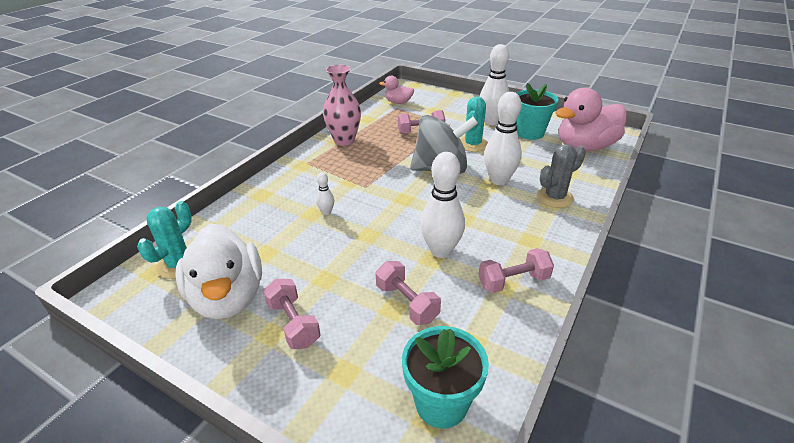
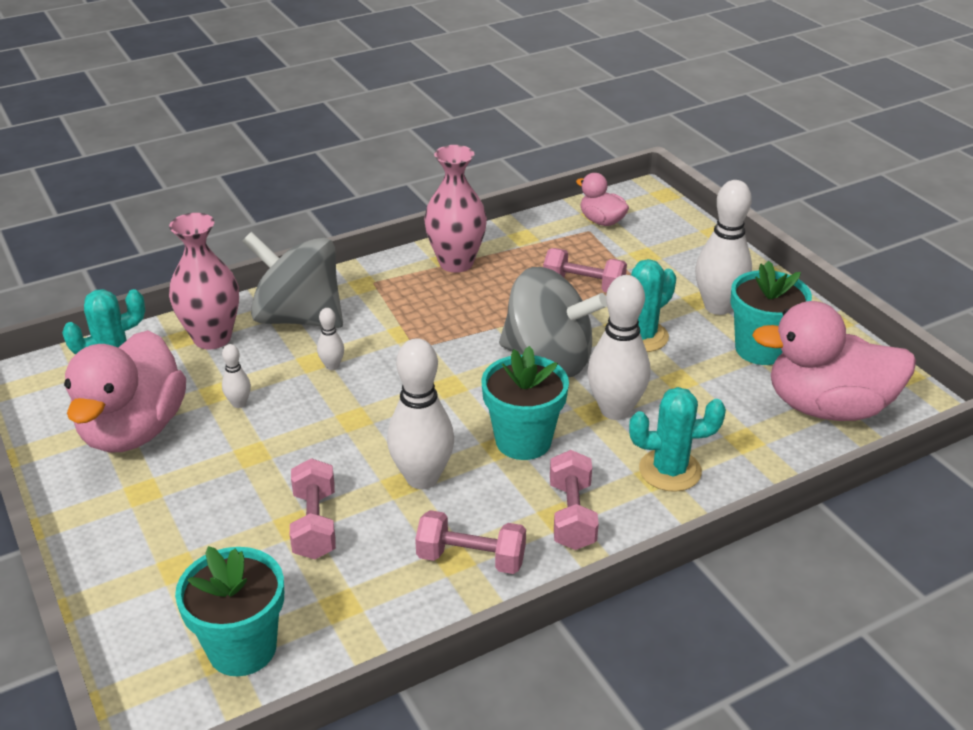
camera: 30 degrees right, 0 degrees up
white duck [175,223,262,319] -> pink duck [64,330,186,453]
pink dumbbell [263,279,321,349] -> pink dumbbell moved to [550,450,599,550]
grey cactus [537,144,586,208] -> turquoise cactus [629,387,726,492]
none -> pink vase [169,213,239,350]
none -> white bowling pin [222,344,251,408]
none -> grey spinning top [242,232,343,328]
none -> turquoise flower pot [481,346,569,460]

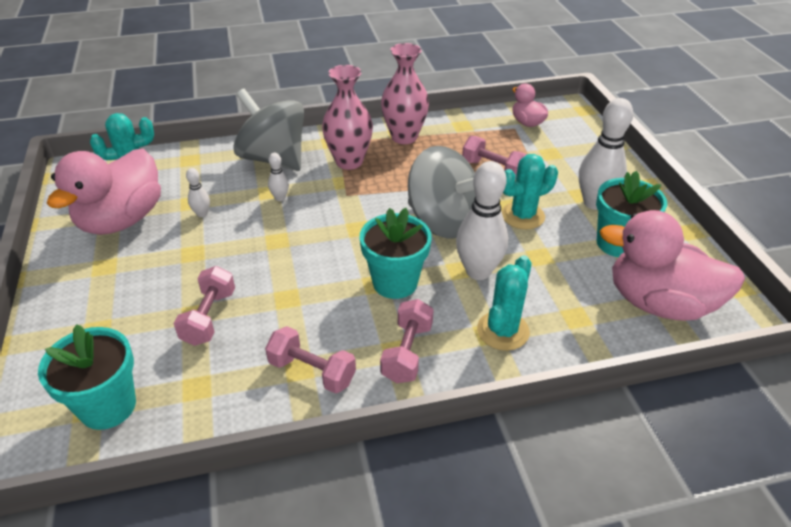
camera: 15 degrees right, 5 degrees up
pink vase [169,213,239,350] -> pink vase moved to [322,65,373,170]
white bowling pin [387,338,454,489] -> none
turquoise cactus [629,387,726,492] -> turquoise cactus turned 75 degrees counterclockwise [477,256,531,351]

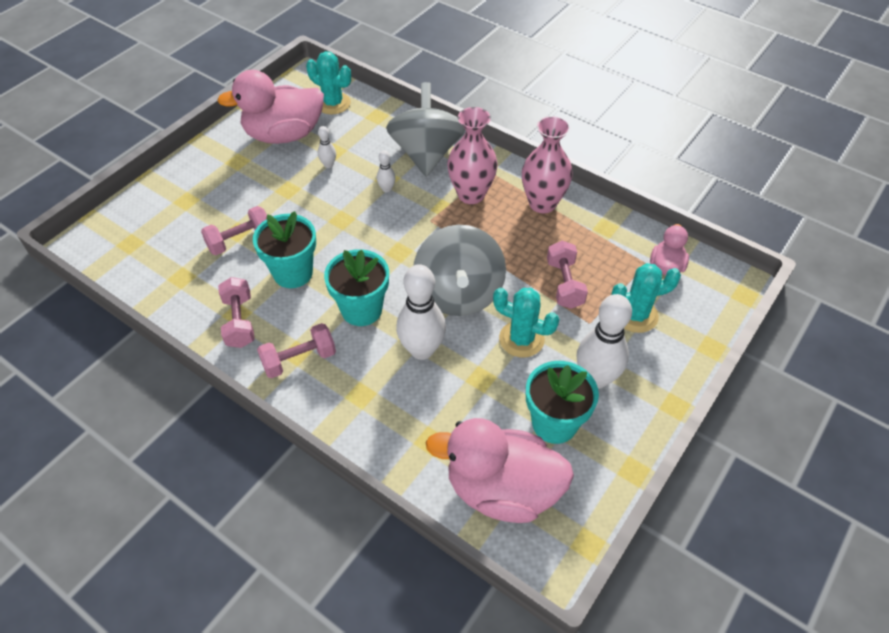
camera: 50 degrees right, 10 degrees up
turquoise flower pot [38,324,136,430] -> turquoise flower pot moved to [253,211,316,288]
turquoise cactus [477,256,531,351] -> turquoise cactus moved to [611,263,681,333]
pink duck [599,210,745,321] -> pink duck turned 60 degrees counterclockwise [426,418,574,523]

